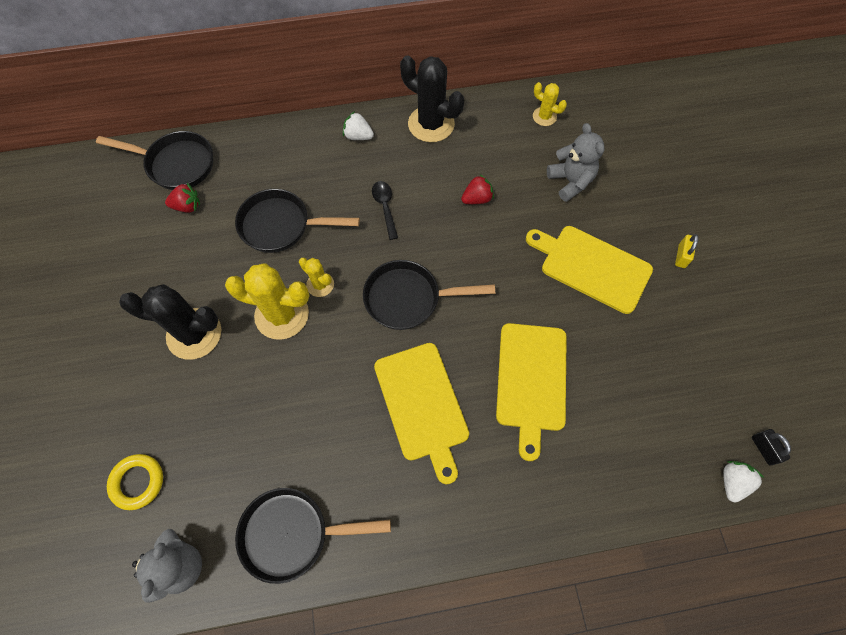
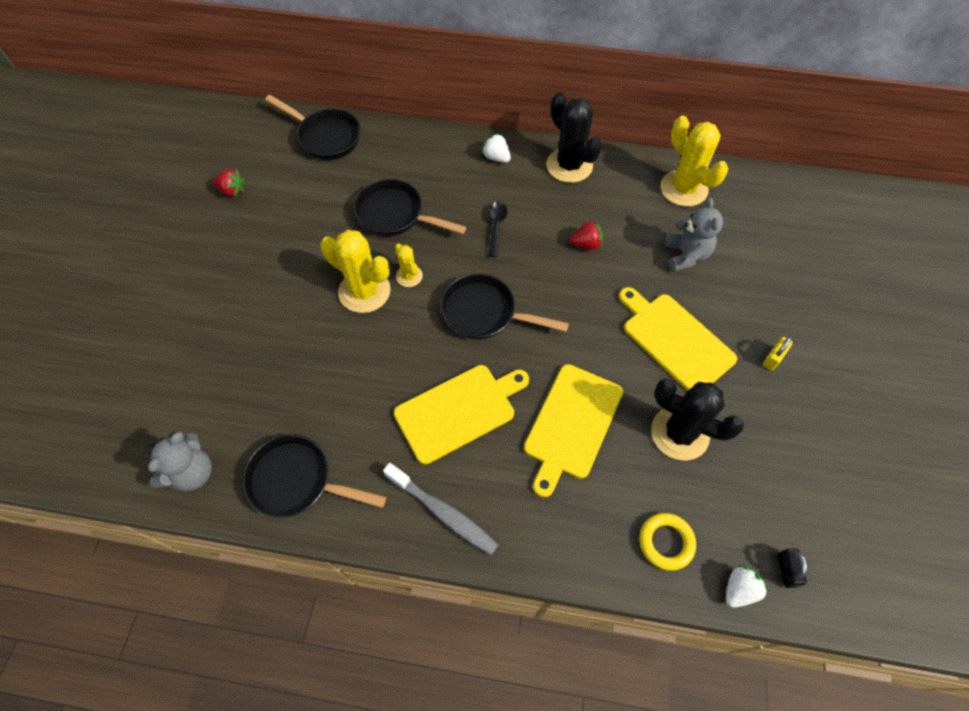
camera: 20 degrees right, 5 degrees down
yellow ring [107,454,163,510] -> yellow ring moved to [639,513,696,571]
black cactus [119,284,221,360] -> black cactus moved to [651,378,744,461]
red strawberry [165,183,200,213] -> red strawberry moved to [213,169,244,197]
yellow cutting board [374,343,469,484] -> yellow cutting board turned 120 degrees counterclockwise [394,365,529,464]
yellow cactus [533,82,567,126] -> yellow cactus [661,116,728,207], size x1.90
none -> grey toothbrush [383,463,498,555]

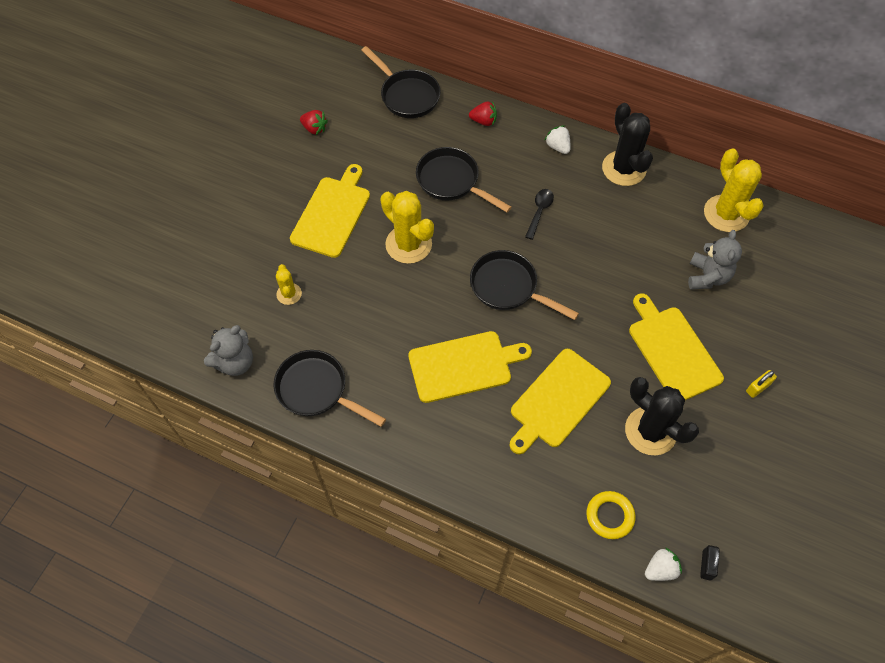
camera: 15 degrees right, 0 degrees up
grey toothbrush [383,463,498,555] -> none
yellow cactus [395,244,423,287] -> yellow cactus moved to [276,264,302,305]
red strawberry [570,220,603,250] -> red strawberry moved to [469,101,497,126]
none -> yellow cutting board [290,164,370,258]

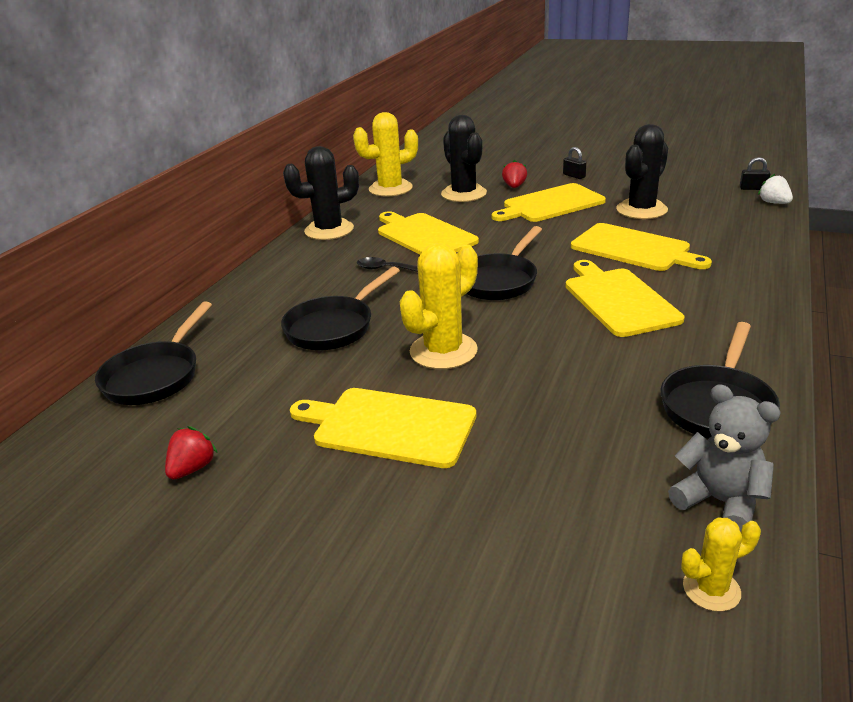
camera: 90 degrees left, 30 degrees down
yellow cactus [276,264,302,305] -> yellow cactus moved to [681,518,761,612]
black pan [361,46,441,118] -> black pan turned 150 degrees clockwise [95,301,212,405]
red strawberry [469,101,497,126] -> red strawberry moved to [502,160,527,188]
white strawberry [544,125,570,154] -> none
yellow ring [586,491,635,539] -> none
grey teddy bear [688,230,742,289] -> black cactus [441,115,487,202]
yellow padlock [746,370,777,398] -> black padlock [563,147,586,179]
none -> yellow cutting board [378,211,479,255]

